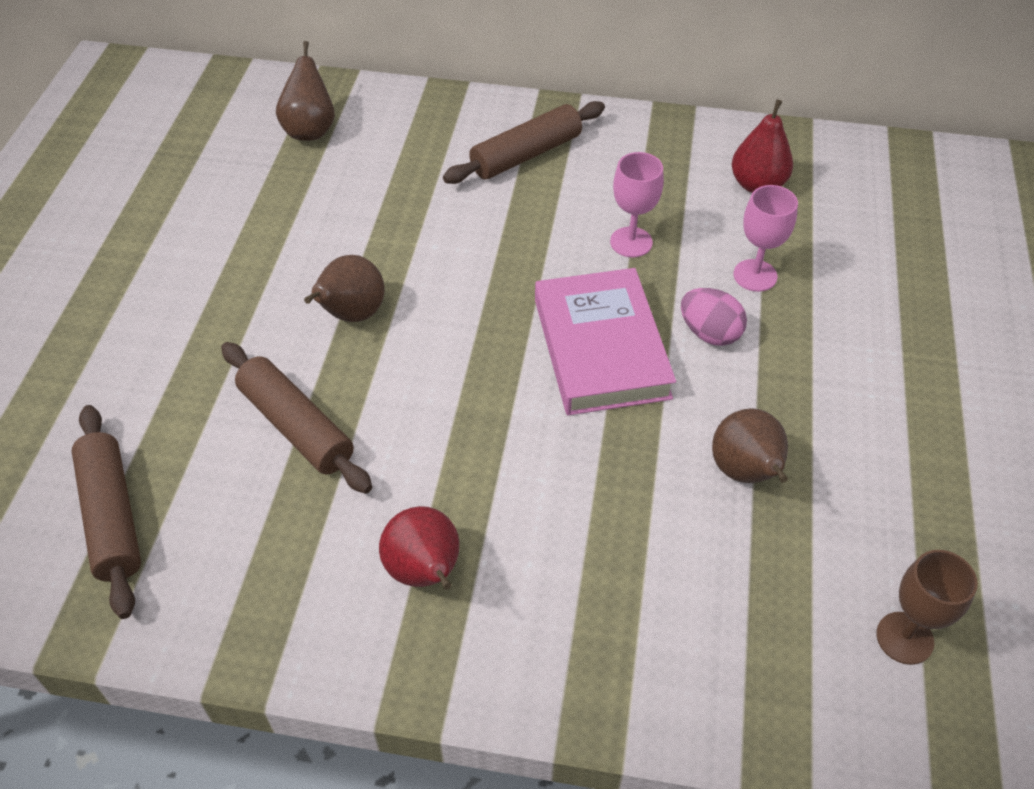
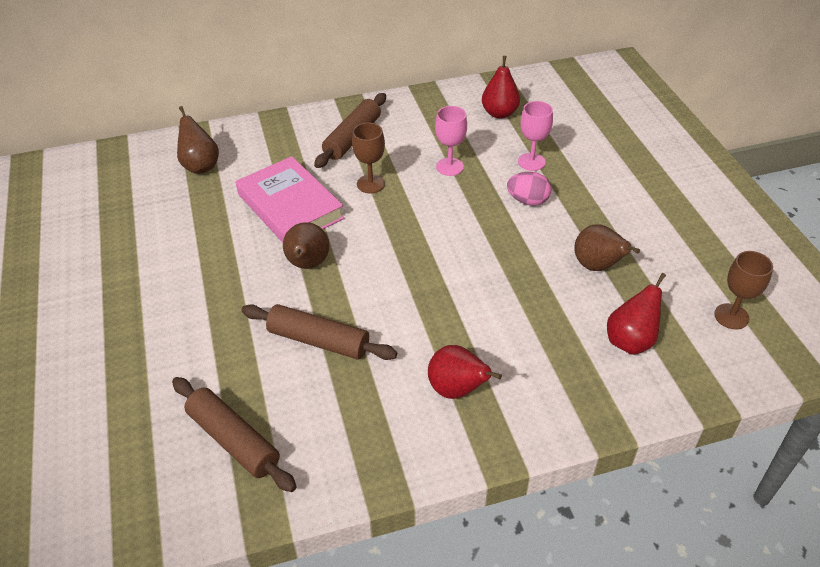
camera: 25 degrees left, 5 degrees down
pink book [535,268,676,415] -> pink book moved to [236,156,344,243]
none -> brown goblet [352,122,385,193]
none -> red pear [607,273,666,355]

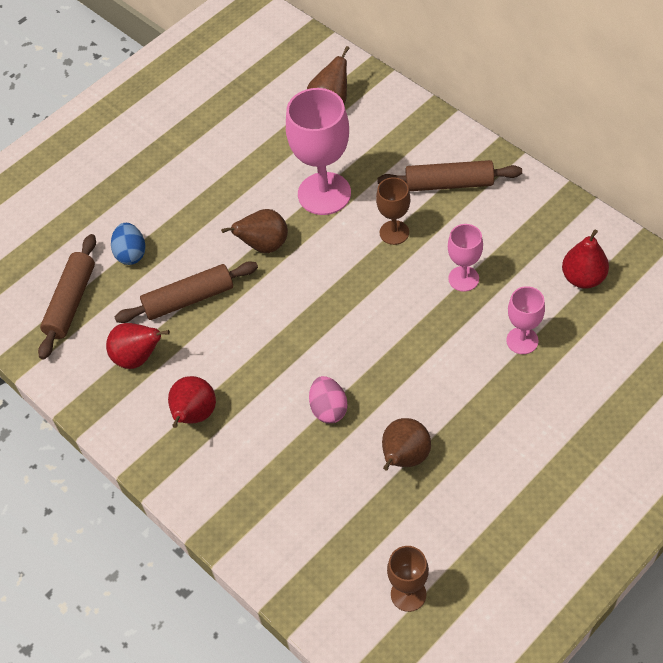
camera: 65 degrees right, 10 degrees up
pink book [236,156,344,243] -> pink goblet [286,88,351,215]
brown rolling pin [241,304,397,360] -> brown rolling pin turned 75 degrees clockwise [115,261,258,323]
pink egg [507,172,551,205] -> pink egg moved to [309,376,348,423]
red pear [607,273,666,355] -> red pear moved to [106,323,170,369]
none -> blue egg [111,223,145,265]

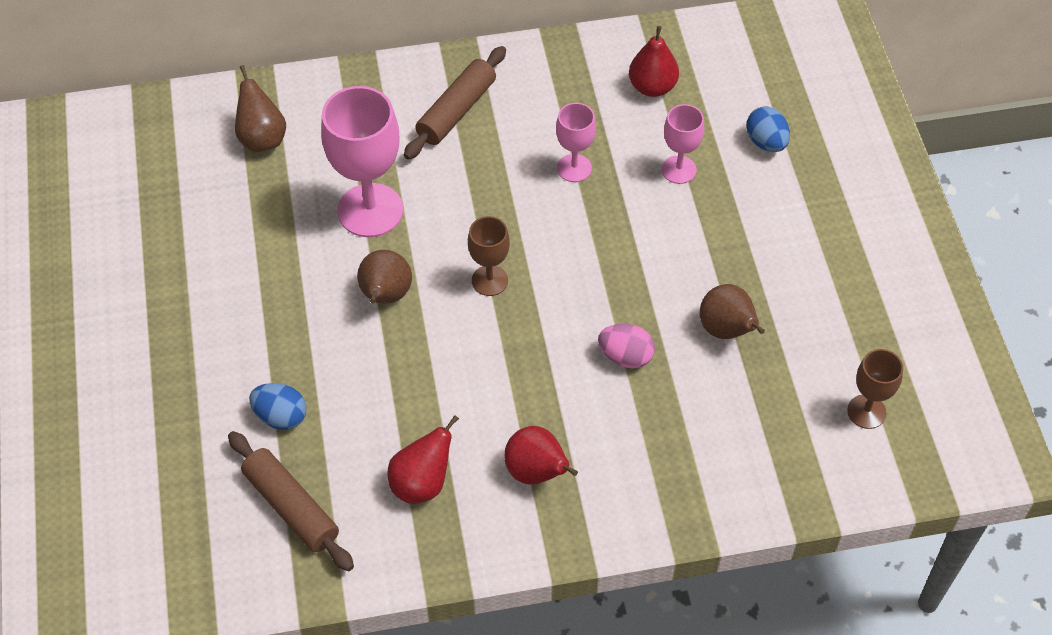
camera: 60 degrees left, 0 degrees up
brown rolling pin [115,261,258,323] -> none
brown goblet [376,177,410,245] -> brown goblet moved to [468,216,510,296]
none -> blue egg [746,107,790,152]

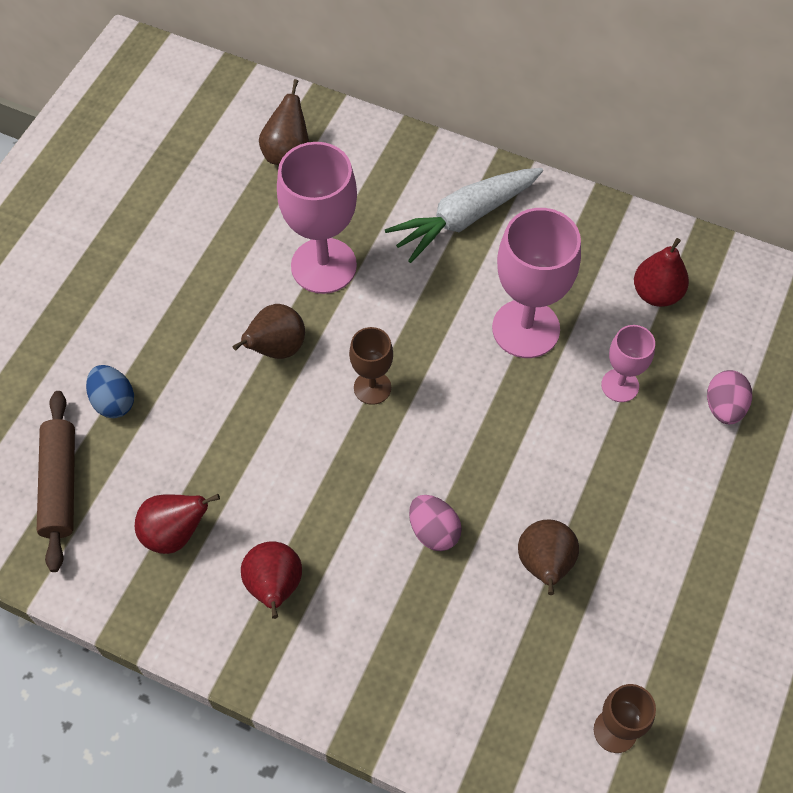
camera: 35 degrees right, 5 degrees up
brown rolling pin [404,46,506,159] -> white carrot [385,168,543,263]
pink goblet [556,103,596,182] -> pink goblet [492,208,581,358], size x1.85
blue egg [746,107,790,152] -> pink egg [707,370,752,424]

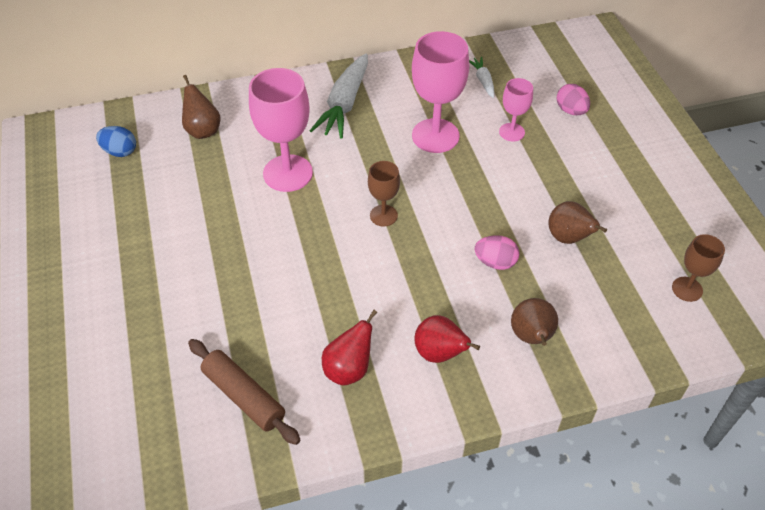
camera: 40 degrees left, 10 degrees down
blue egg [86,365,134,418] -> blue egg moved to [96,126,136,157]
brown pear [233,304,305,359] -> brown pear moved to [511,298,558,346]
red pear [634,238,689,307] -> white carrot [469,57,494,98]

